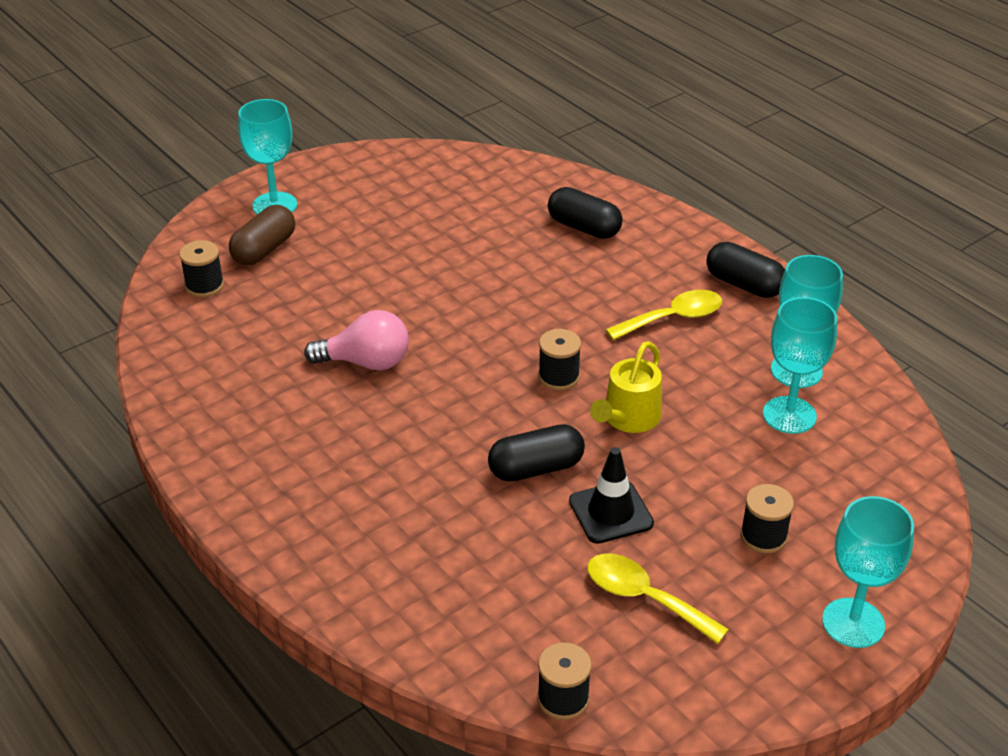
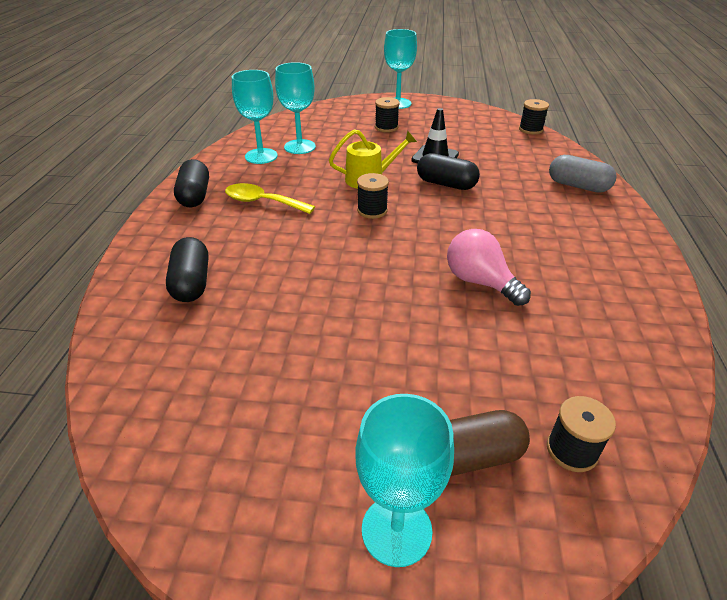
camera: 135 degrees left, 0 degrees up
yellow spoon [587,554,729,644] -> none
none -> grey capsule [549,155,617,193]

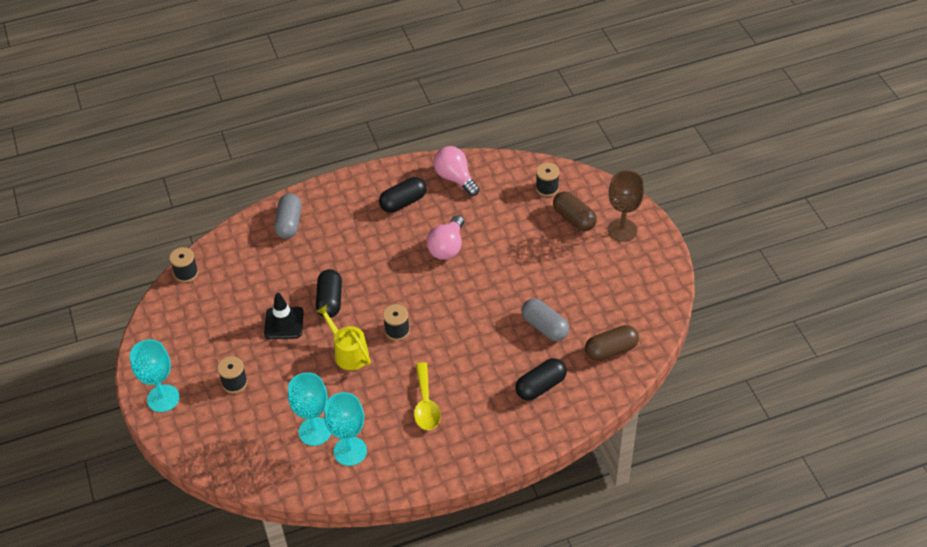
camera: 115 degrees left, 10 degrees up
black capsule [174,159,209,207] -> black capsule moved to [379,177,427,213]
turquoise goblet [355,394,454,567] -> brown goblet [608,170,644,242]
none -> pink light bulb [433,146,480,196]
none -> grey capsule [522,298,569,341]
none -> brown capsule [585,325,639,361]

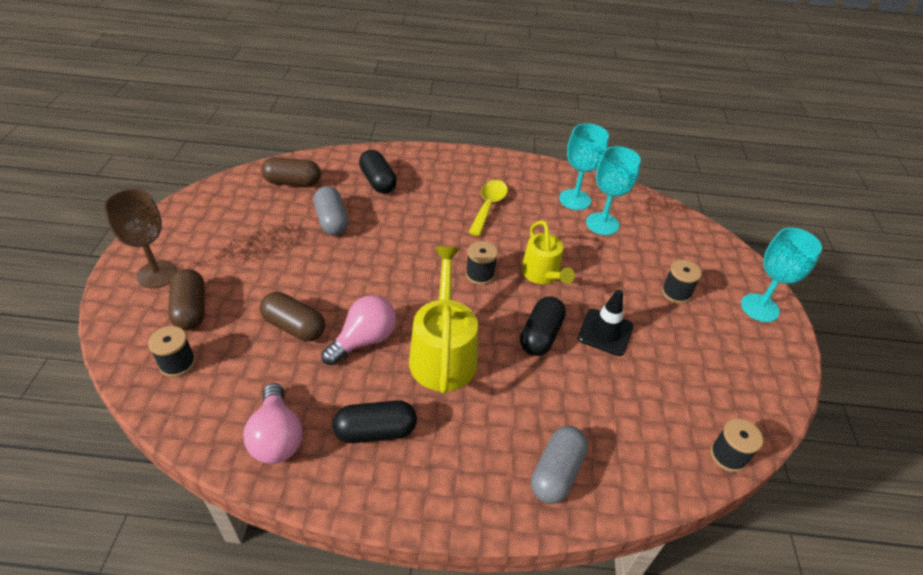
camera: 160 degrees left, 5 degrees down
black capsule [515,358,567,401] -> black capsule turned 75 degrees clockwise [359,150,397,194]
none -> brown capsule [260,292,325,341]
none -> yellow watering can [409,246,478,394]

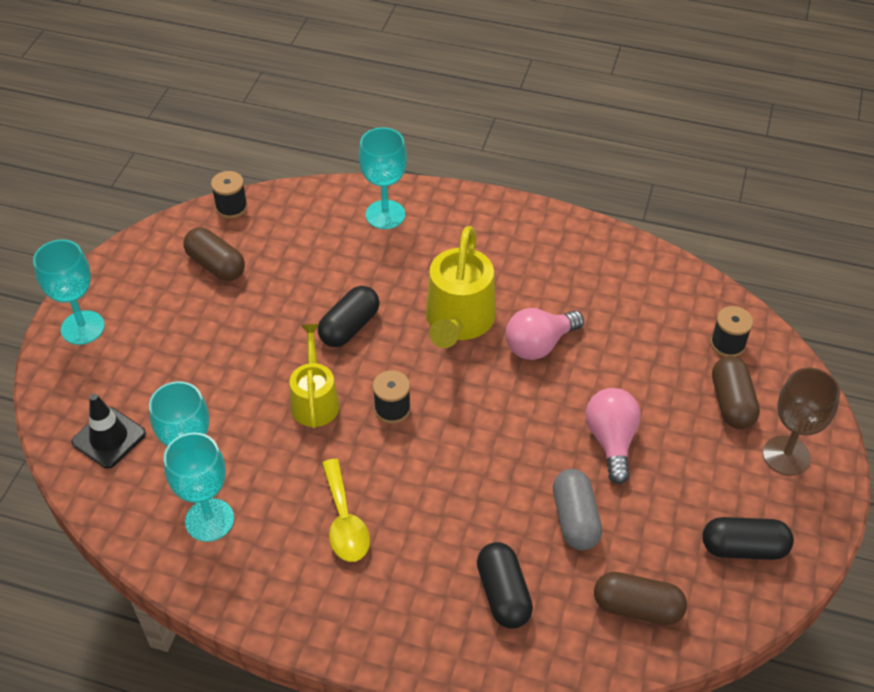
camera: 165 degrees left, 5 degrees up
pink light bulb [243,383,303,464] -> pink light bulb moved to [586,388,641,484]
brown capsule [260,292,325,341] -> brown capsule moved to [183,227,245,281]
black capsule [332,400,417,443] -> black capsule moved to [702,517,794,560]
yellow spoon [468,180,508,236] -> yellow spoon turned 45 degrees counterclockwise [322,459,370,562]
grey capsule [531,426,588,504] -> turquoise goblet [359,127,407,229]
black traffic cone [578,290,633,356] -> black traffic cone moved to [71,394,146,469]
black spool [662,260,702,304] -> none

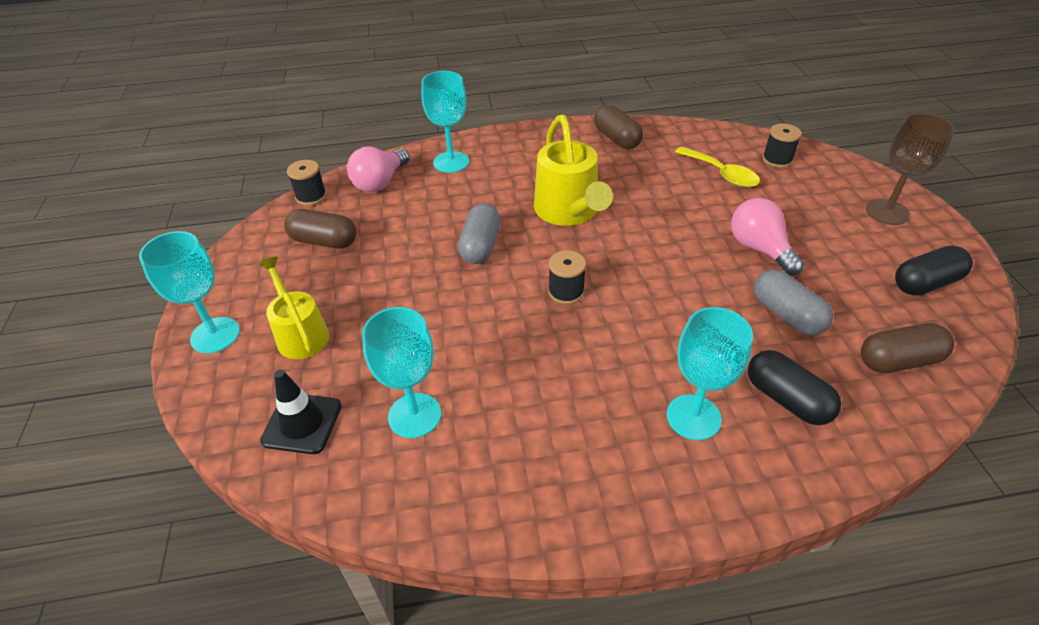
camera: 25 degrees left, 5 degrees down
turquoise goblet [164,432,234,542] -> turquoise goblet moved to [667,307,753,440]
yellow watering can [289,324,340,428] -> yellow watering can moved to [258,257,329,359]
black capsule [318,286,379,347] -> grey capsule [458,203,501,264]
yellow spoon [322,459,370,562] -> yellow spoon moved to [675,146,760,188]
pink light bulb [506,308,584,360] -> pink light bulb moved to [347,147,410,192]
brown capsule [712,356,760,429] -> brown capsule moved to [594,105,643,149]

